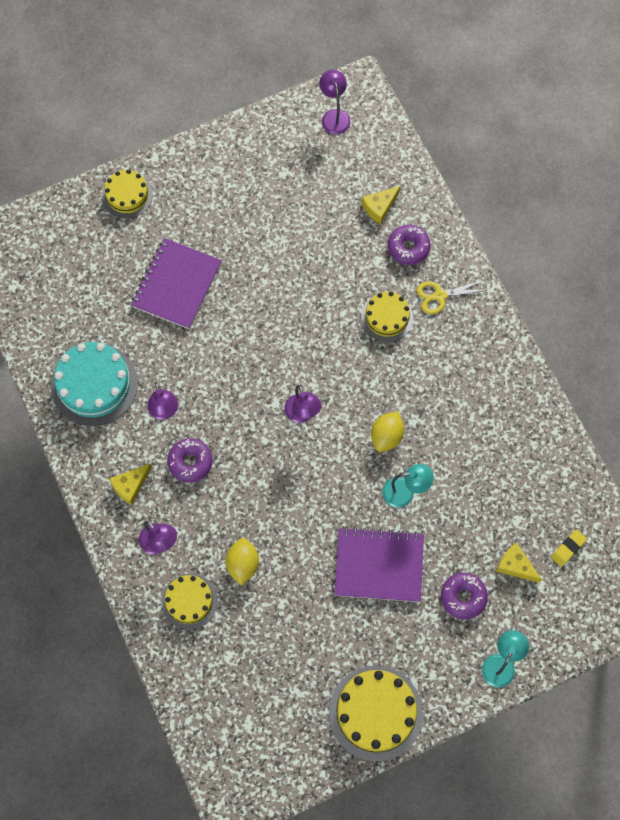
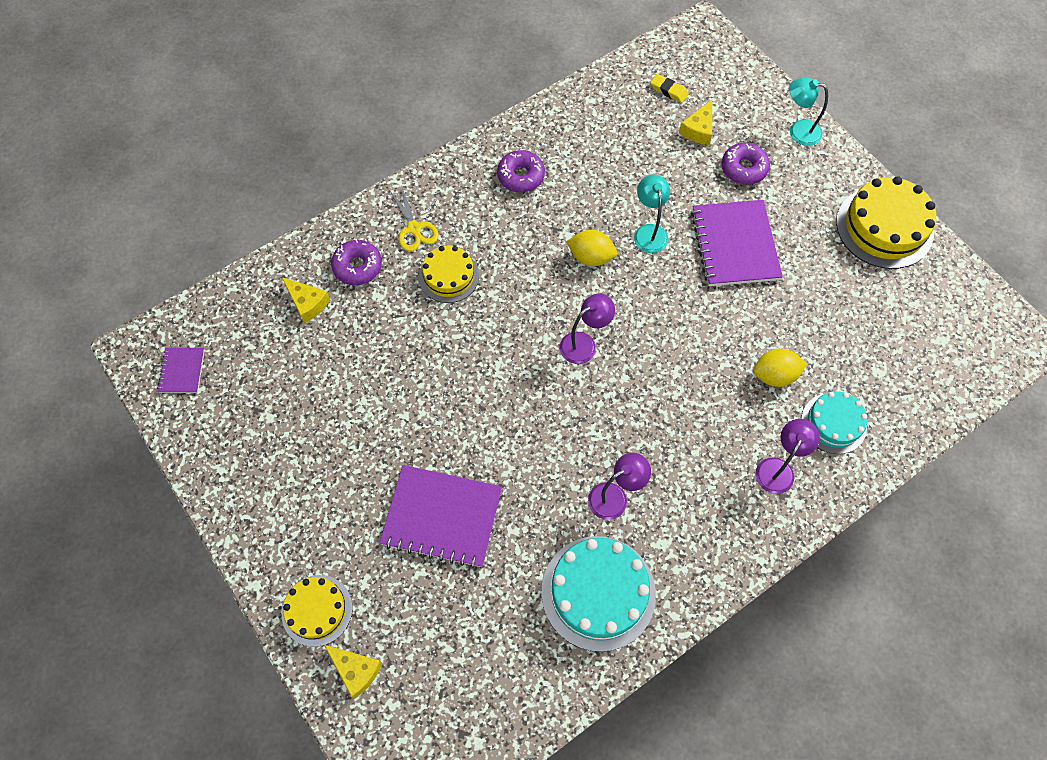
camera: 100 degrees left, 5 degrees down
yellow cheese [109,463,152,505] -> yellow cheese moved to [325,645,382,699]
yellow cake [161,574,218,629] -> turquoise cake [801,391,867,454]
purple donut [167,439,213,483] -> purple donut moved to [497,150,545,192]
purple lamp [319,70,350,134] -> purple notebook [157,348,205,393]

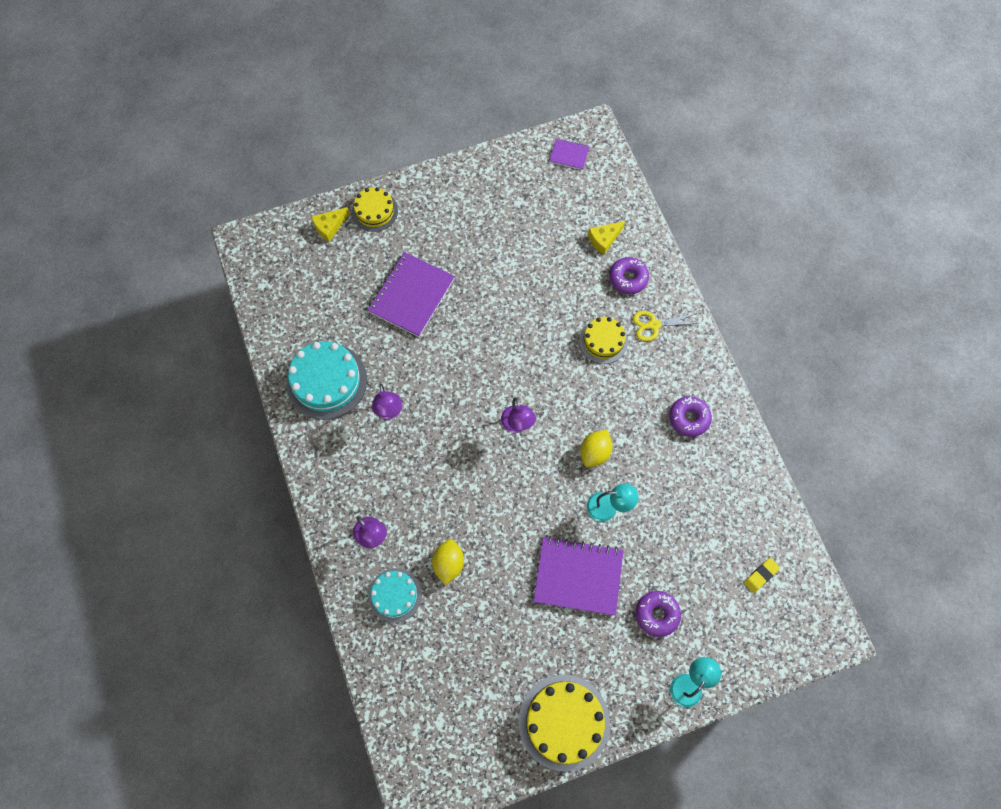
camera: 105 degrees right, 5 degrees up
yellow cheese [679,100,712,145] -> none

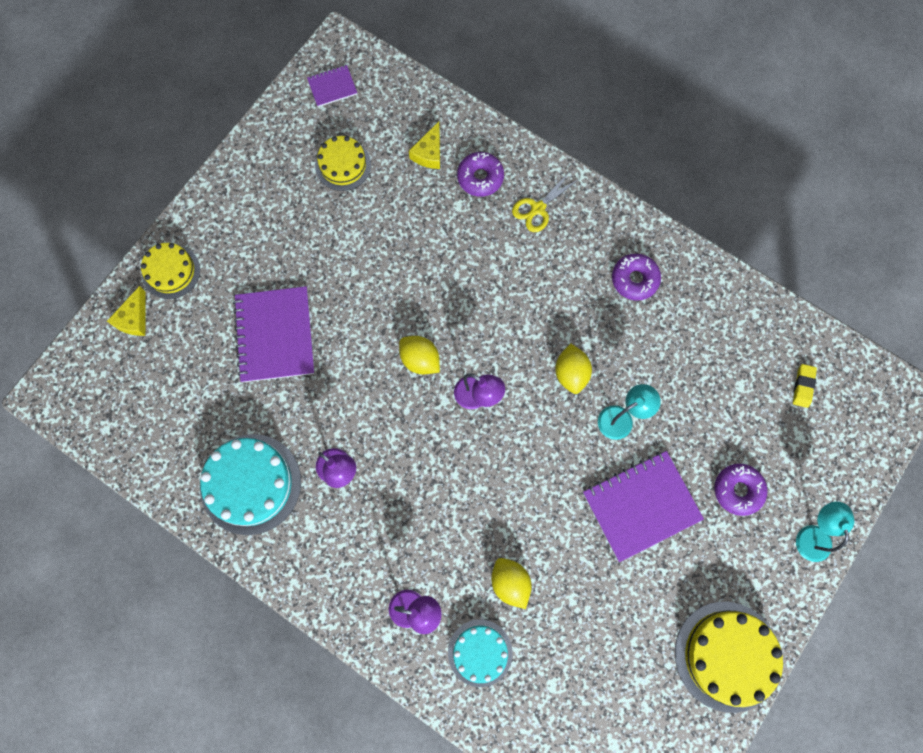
camera: 35 degrees left, 5 degrees up
yellow cake [579,317,628,364] -> yellow cake moved to [315,136,371,191]
none -> yellow lemon [399,336,440,374]

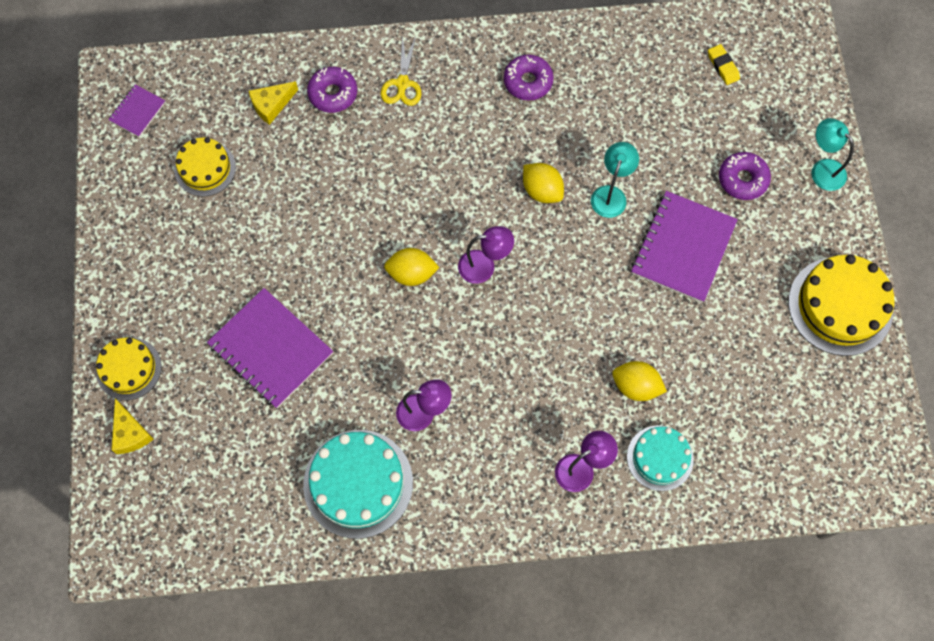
camera: 40 degrees left, 5 degrees down
yellow cheese [409,121,440,169] -> yellow cheese turned 75 degrees clockwise [249,81,298,125]

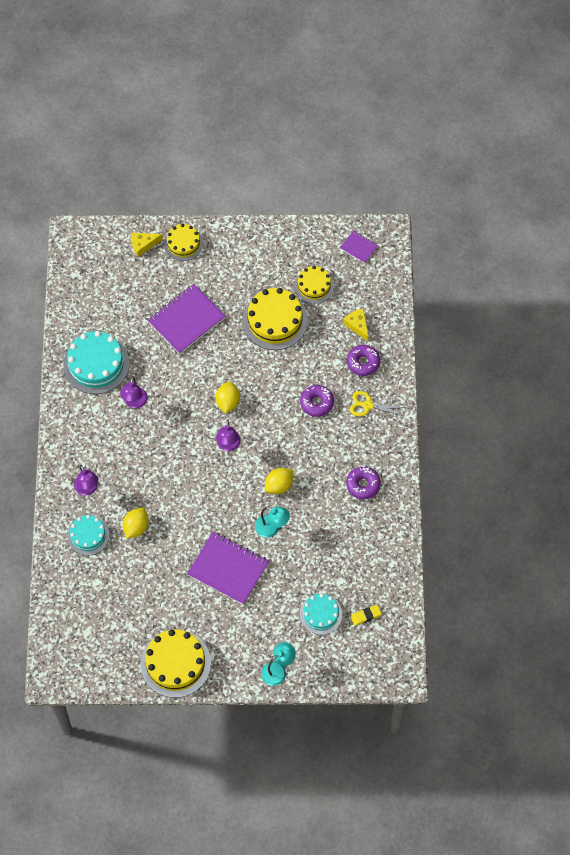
camera: 95 degrees right, 5 degrees down
purple donut [719,152,771,200] -> purple donut moved to [300,385,334,417]
none -> yellow cake [243,288,308,350]
none -> turquoise cake [300,594,342,635]

